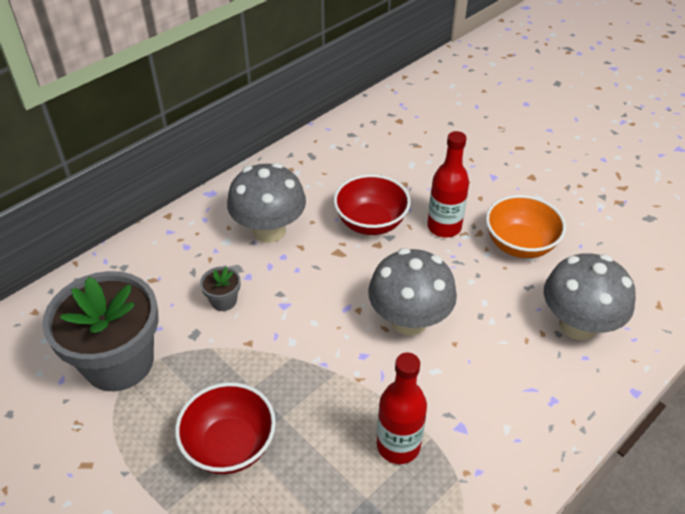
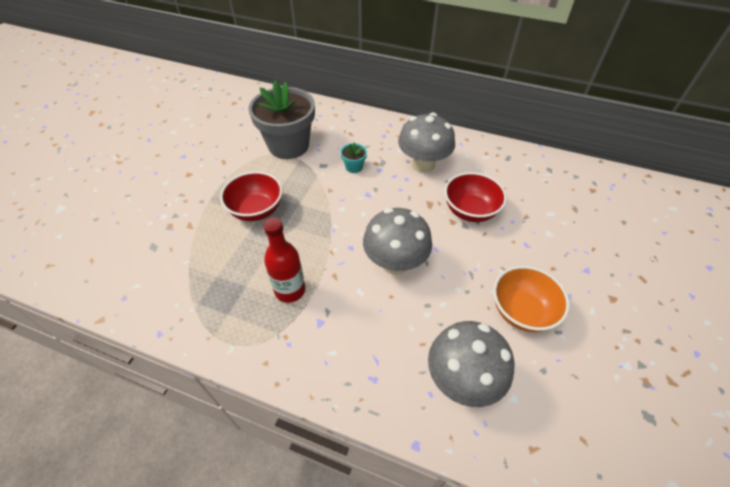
camera: 65 degrees right, 5 degrees up
grey flower pot [200,266,241,311] -> turquoise flower pot [340,143,367,173]
red bottle [427,131,469,237] -> none

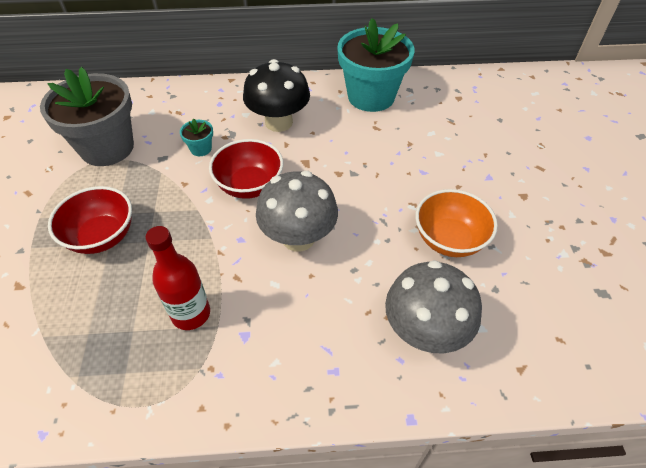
camera: 25 degrees left, 0 degrees up
grey mushroom [398,113,455,173] -> black mushroom [243,59,310,132]
red bowl [444,172,507,222] -> red bowl moved to [209,139,283,199]
none -> turquoise flower pot [337,18,415,112]

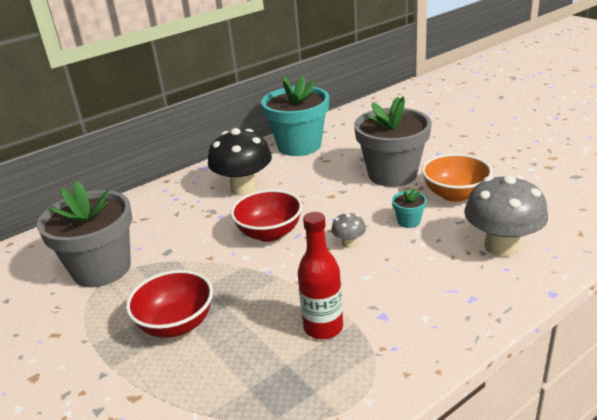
camera: 30 degrees left, 20 degrees down
turquoise flower pot [180,119,213,156] -> turquoise flower pot moved to [392,188,427,228]
grey mushroom [256,171,338,252] -> grey mushroom [331,212,366,248], size x0.46
none -> grey flower pot [354,96,432,187]

